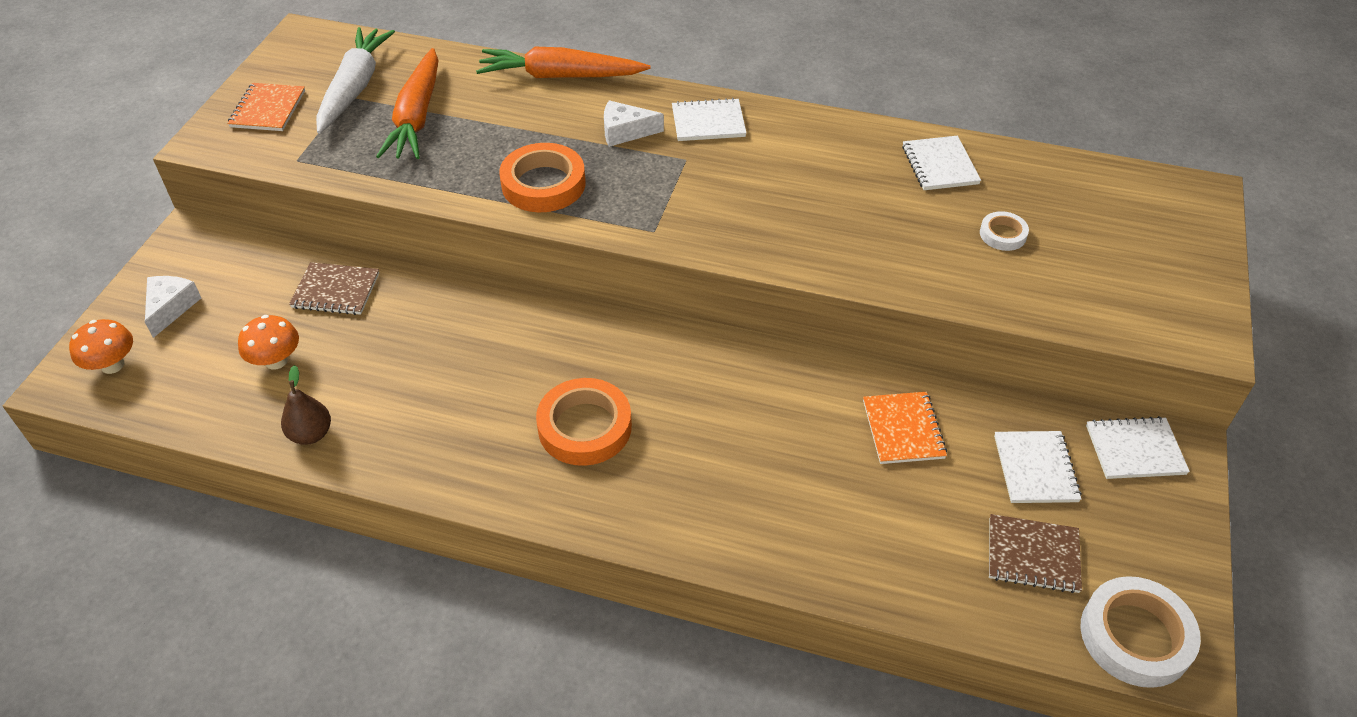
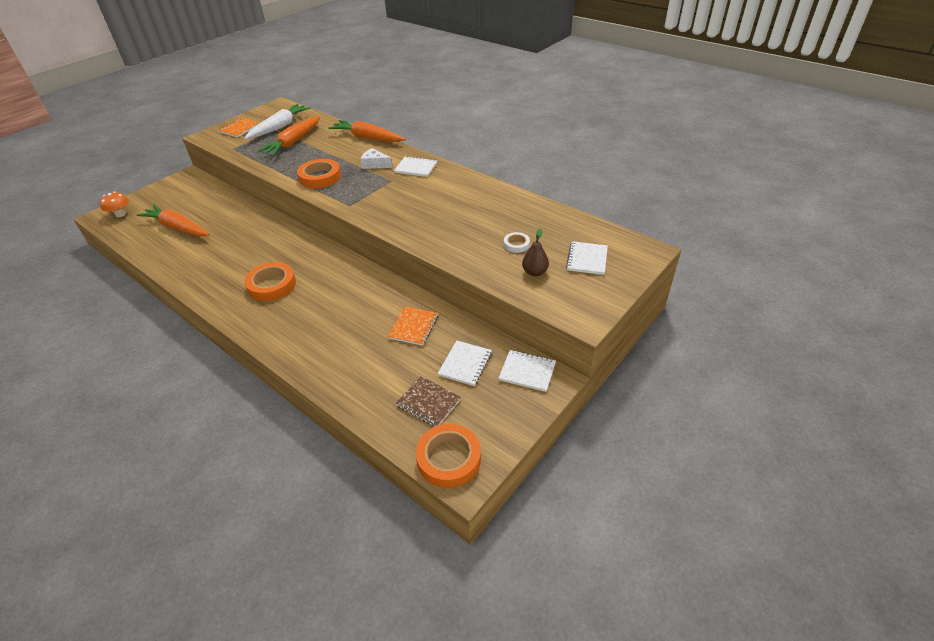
camera: 25 degrees right, 5 degrees down
white cheese [145,276,201,338] -> none
orange mushroom [238,315,299,370] -> orange carrot [137,205,209,236]
brown pear [281,365,331,445] -> brown pear moved to [522,228,549,276]
brown notebook [289,262,379,315] -> none
white notebook [902,136,981,190] -> white notebook moved to [566,241,608,275]
white tape [1081,576,1201,688] -> orange tape [416,424,481,488]

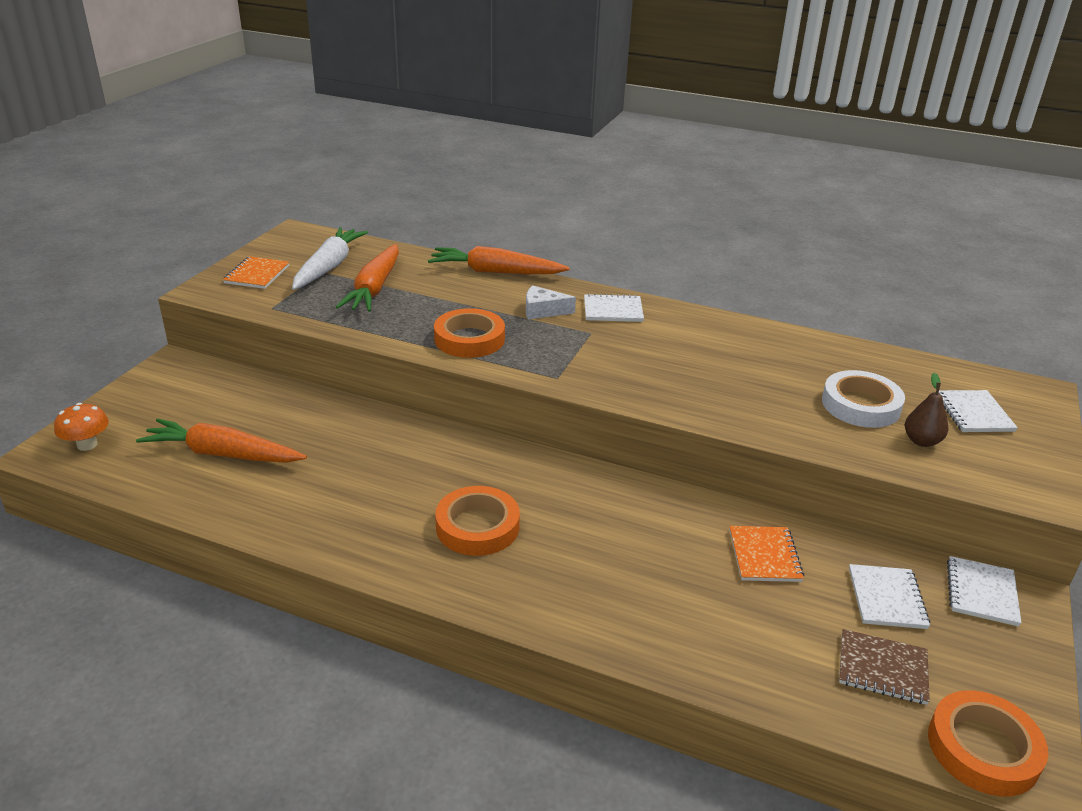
camera: 20 degrees left, 10 degrees down
white notebook [499,350,556,392] -> white notebook turned 75 degrees counterclockwise [947,556,1021,627]
white tape [504,232,530,253] -> white tape [822,370,905,428], size x1.90

